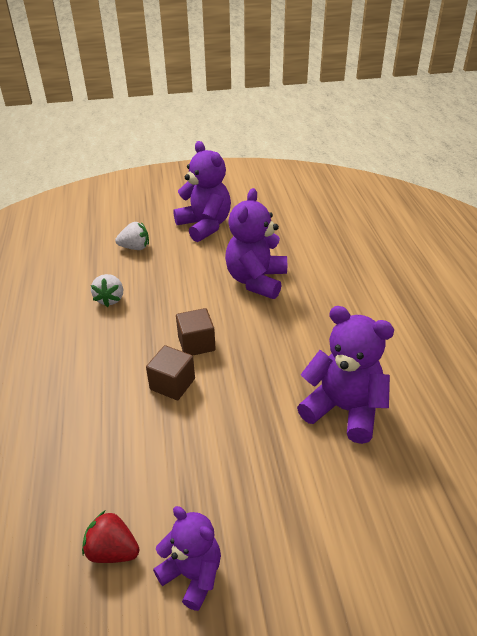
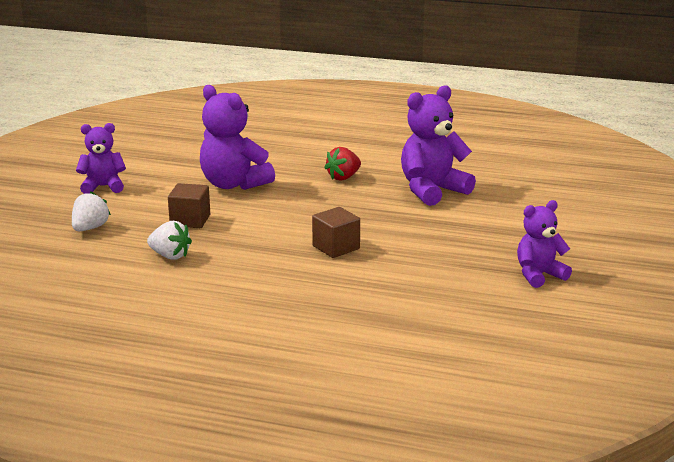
camera: 65 degrees left, 15 degrees down
red strawberry [82,510,139,563] -> red strawberry moved to [324,147,361,181]
purple teddy bear [173,141,231,242] -> purple teddy bear [76,123,126,194], size x0.63
brown cube [176,308,216,355] -> brown cube moved to [168,183,210,228]

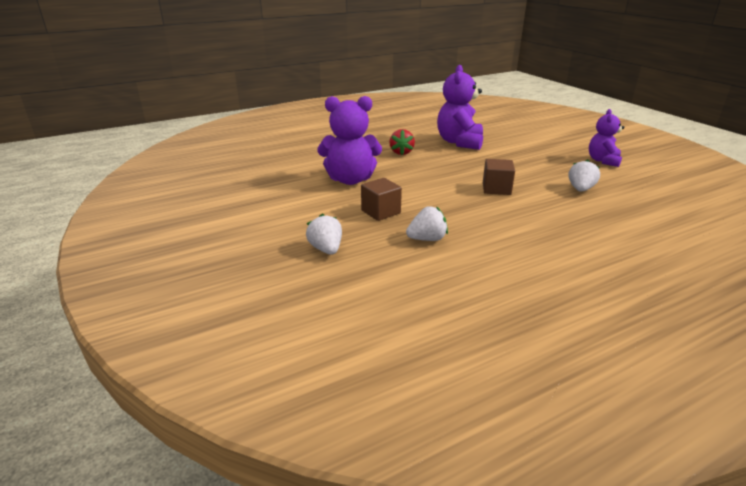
camera: 45 degrees left, 5 degrees up
purple teddy bear [76,123,126,194] -> none
none -> white strawberry [569,159,600,192]

